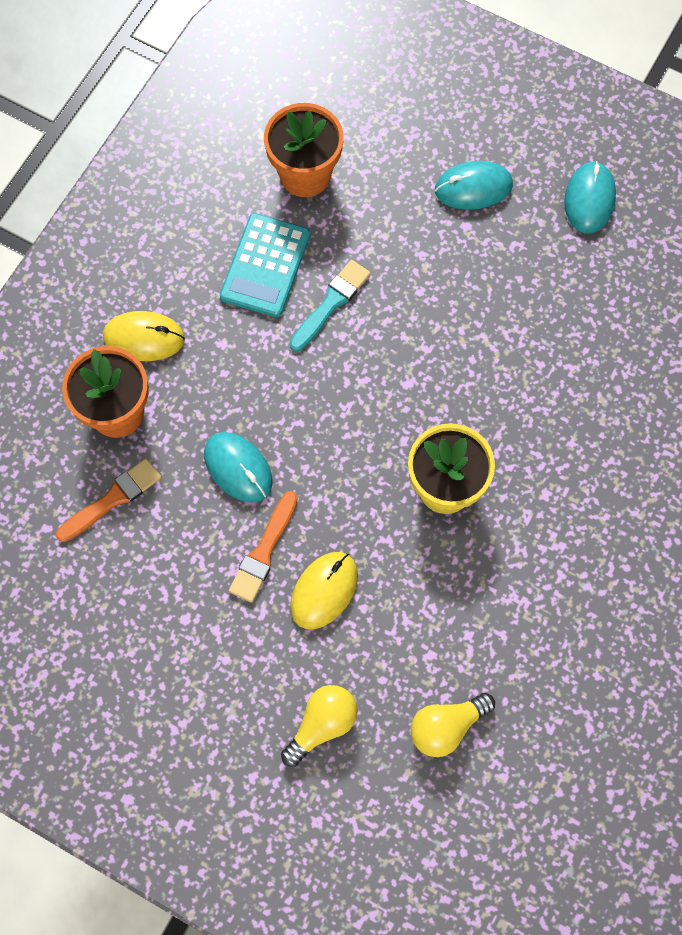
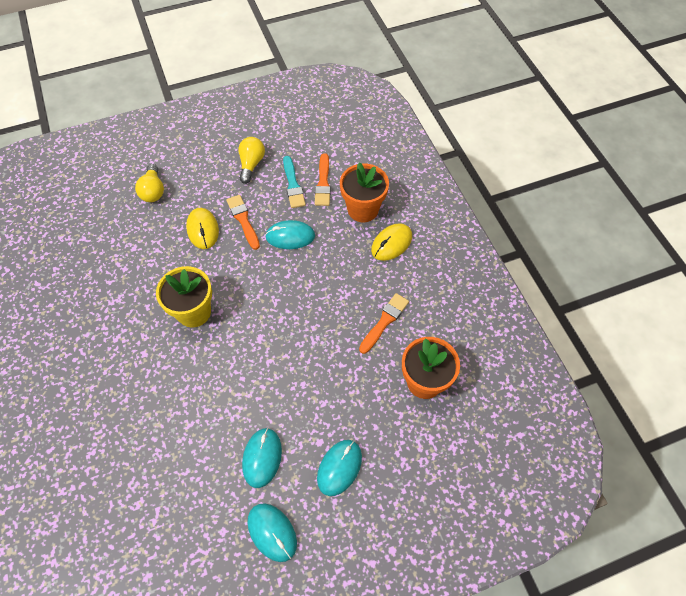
camera: 130 degrees right, 10 degrees down
turquoise calculator [220,213,310,317] -> orange brush [359,293,409,354]
turquoise brush [290,260,371,351] -> turquoise brush moved to [283,156,306,208]
yellow light bulb [410,693,495,757] -> yellow light bulb moved to [238,137,265,184]
none -> turquoise mouse [242,428,282,488]

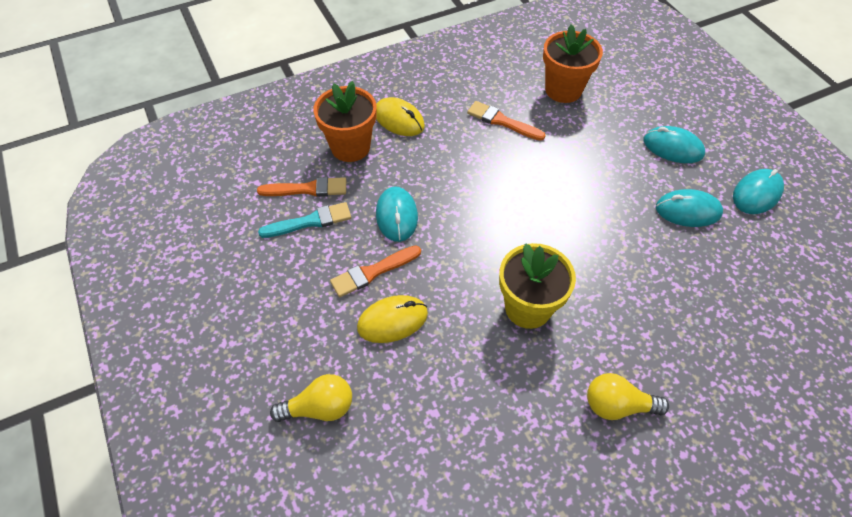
camera: 95 degrees left, 5 degrees down
yellow light bulb [238,137,265,184] -> yellow light bulb moved to [587,373,669,420]

